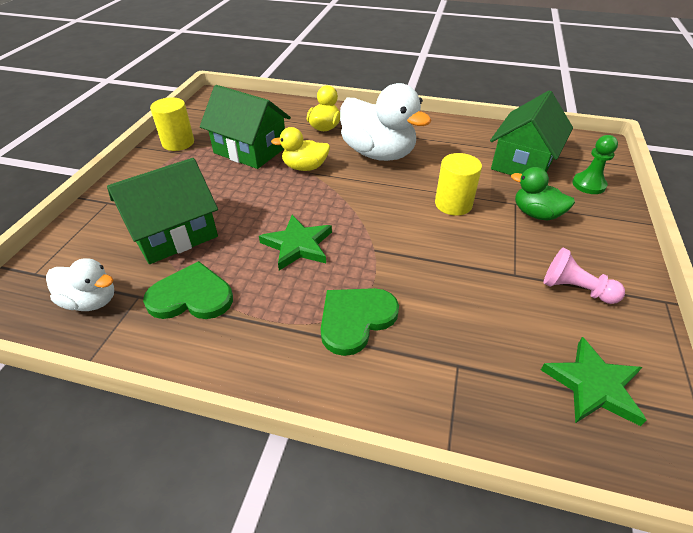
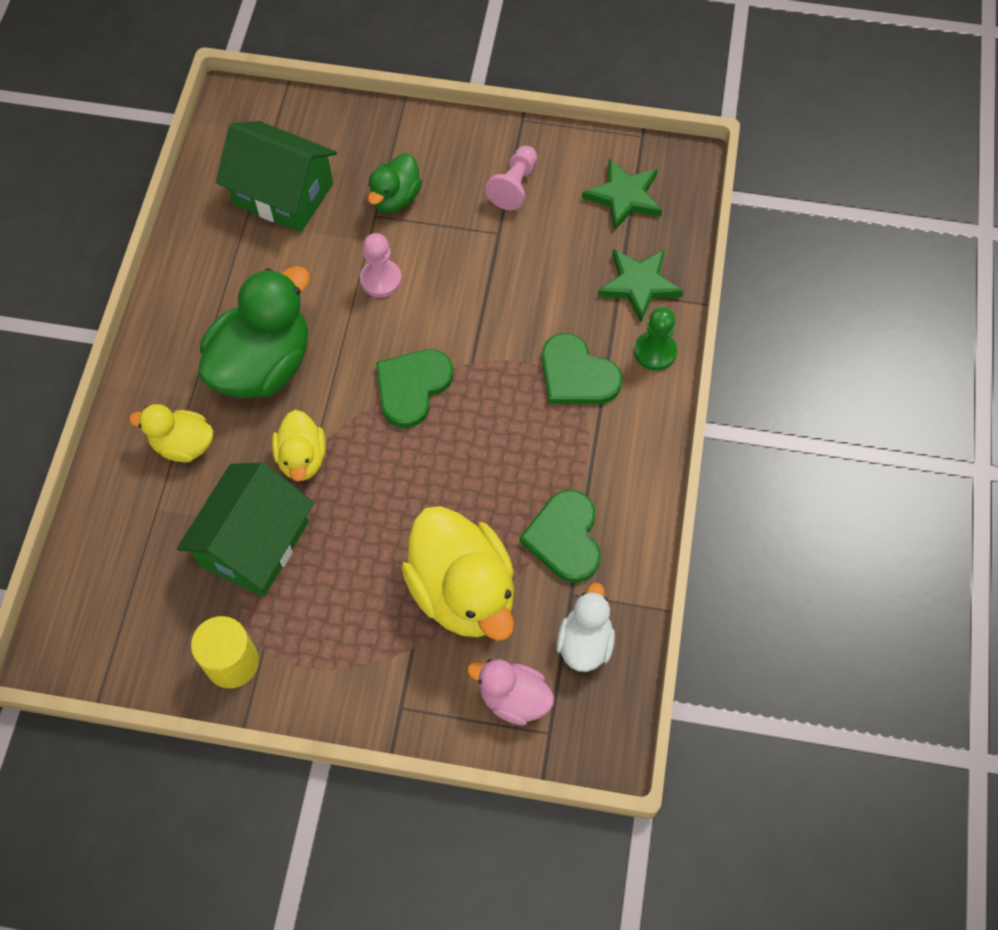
camera: 95 degrees left, 20 degrees up
green house [107,158,218,264] -> yellow duck [401,506,514,641]
green star [259,215,332,271] -> green star moved to [598,249,683,322]
white duck [340,83,431,161] -> green duck [199,266,310,398]
yellow cylinder [435,153,482,216] -> pink pawn [360,233,402,297]
green pawn [572,135,618,194] -> green pawn moved to [634,307,677,371]
none -> green heart [376,349,453,428]
none -> pink duck [467,659,554,725]

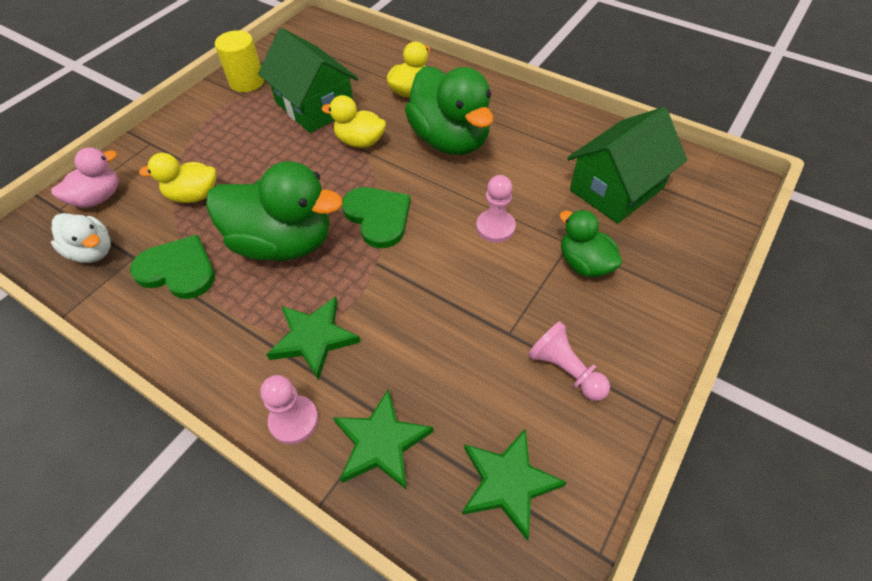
camera: 115 degrees right, 10 degrees down
yellow duck [401,506,514,641] -> yellow duck [139,153,217,203], size x0.54
green heart [542,333,622,404] -> green star [266,296,361,381]
green pawn [634,307,677,371] -> pink pawn [260,375,318,444]
none -> green duck [206,161,343,261]

